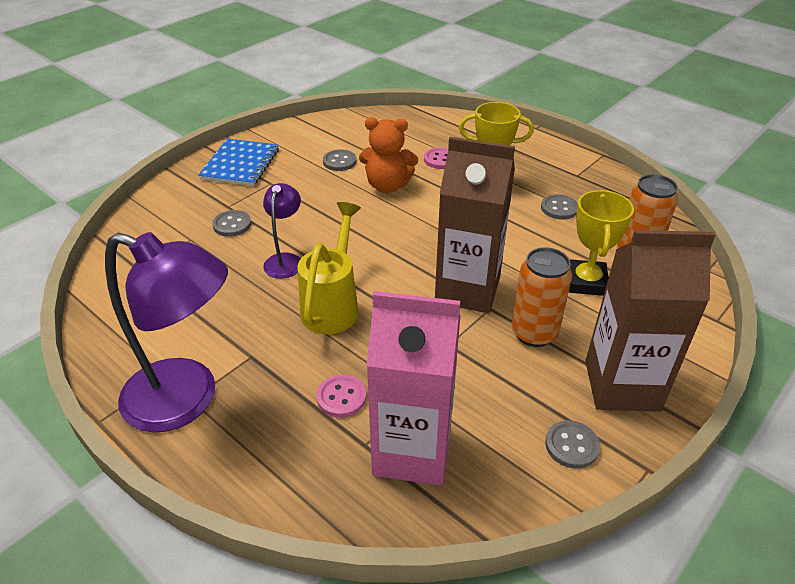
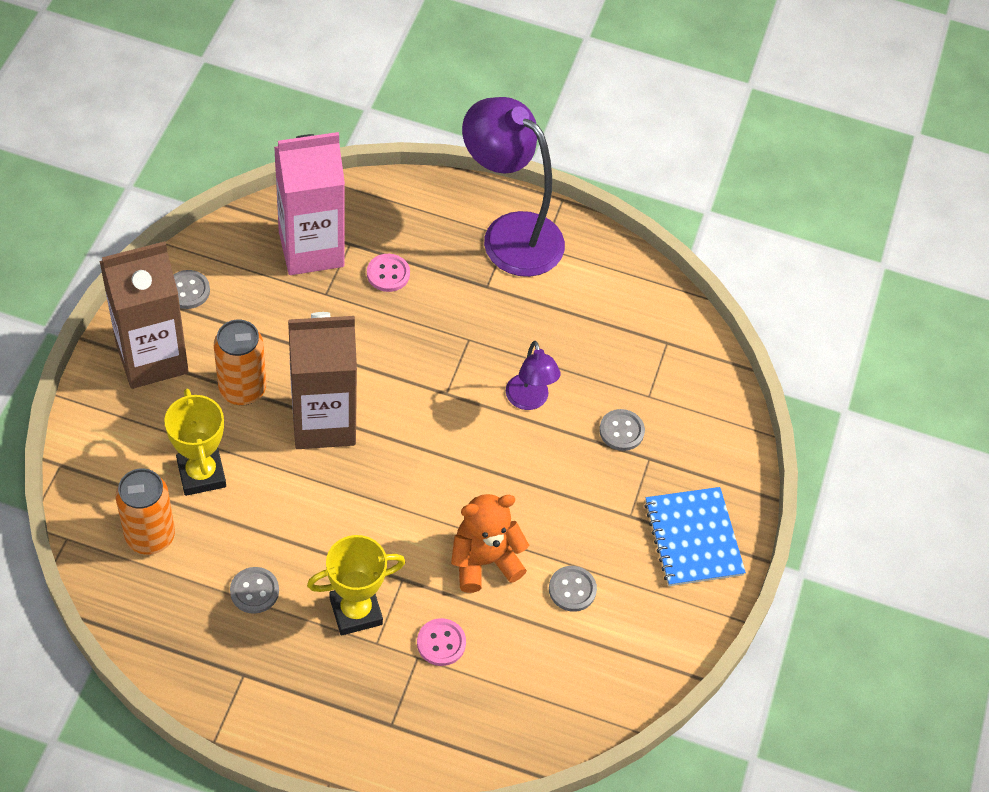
camera: 150 degrees right, 15 degrees up
purple lamp [105,232,228,433] -> purple lamp turned 45 degrees clockwise [462,97,565,277]
yellow watering can [298,202,361,334] -> none

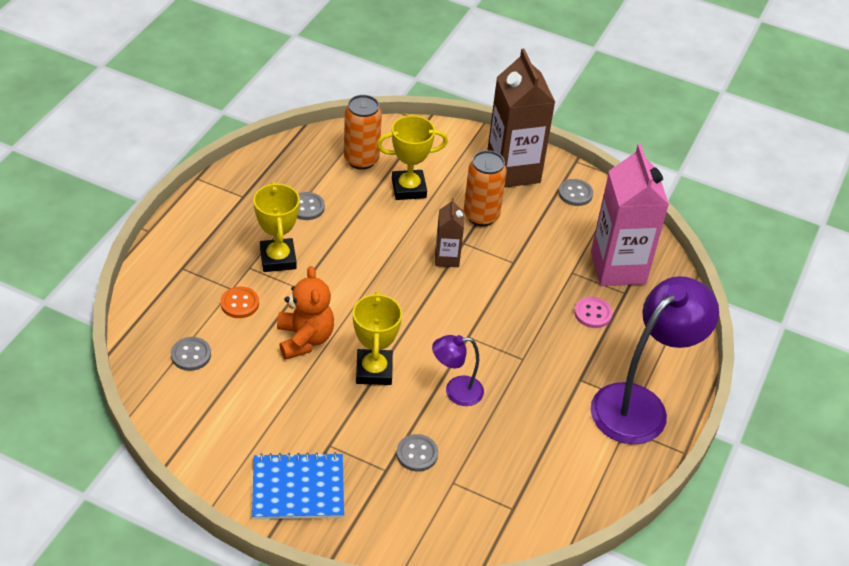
camera: 100 degrees right, 10 degrees down
brown carton [288,312,357,449] -> brown carton [435,198,464,267], size x0.50
pink button [417,618,466,666] -> orange button [220,286,259,318]
grey button [549,566,597,612] -> grey button moved to [171,337,211,371]
none -> yellow trophy [353,291,402,385]

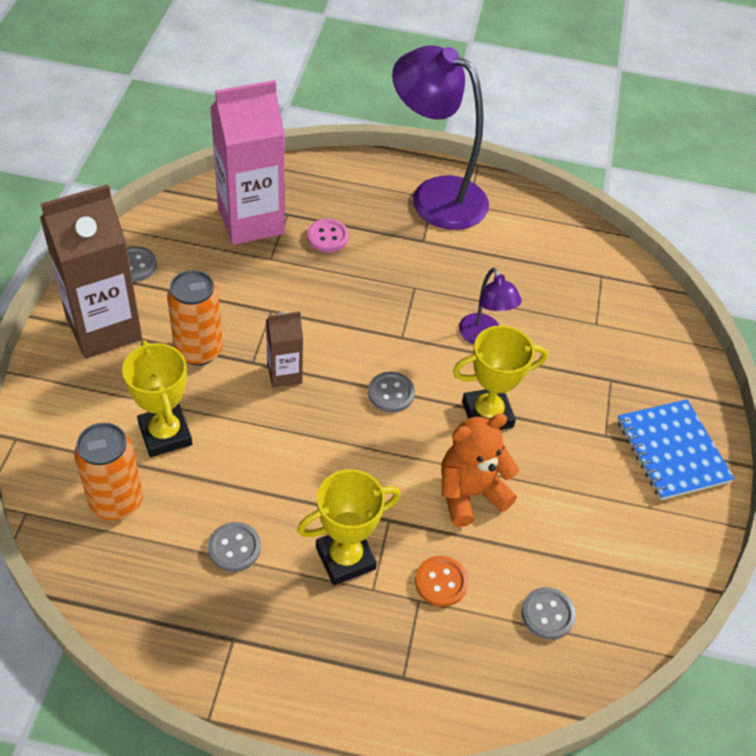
camera: 105 degrees left, 5 degrees up
grey button [396,434,438,472] -> grey button moved to [368,372,415,413]

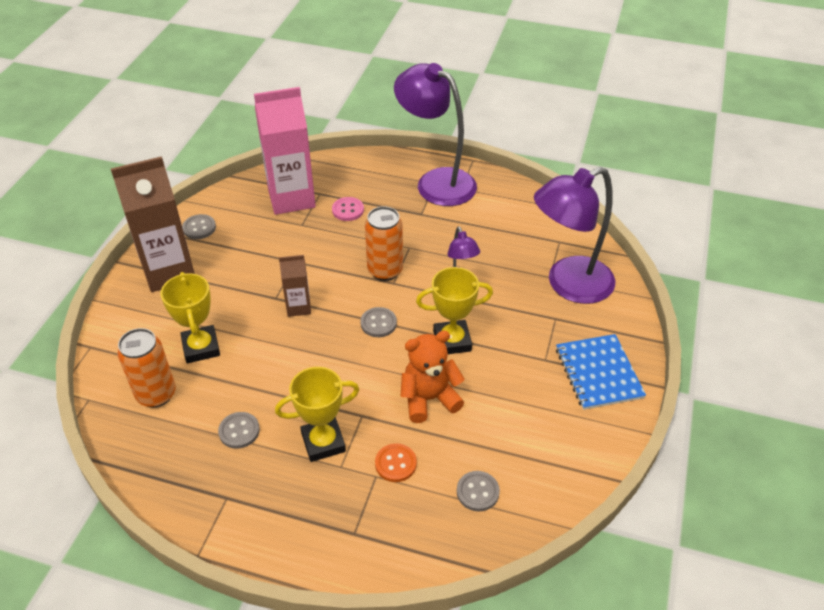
camera: 10 degrees right, 5 degrees down
orange can [167,270,223,365] -> orange can moved to [365,206,403,281]
none -> purple lamp [534,167,615,304]

